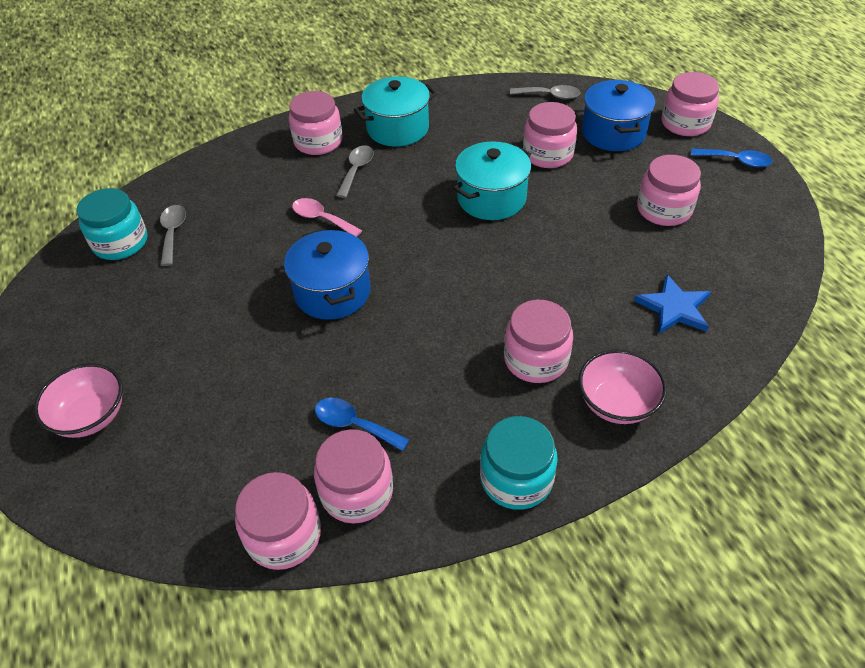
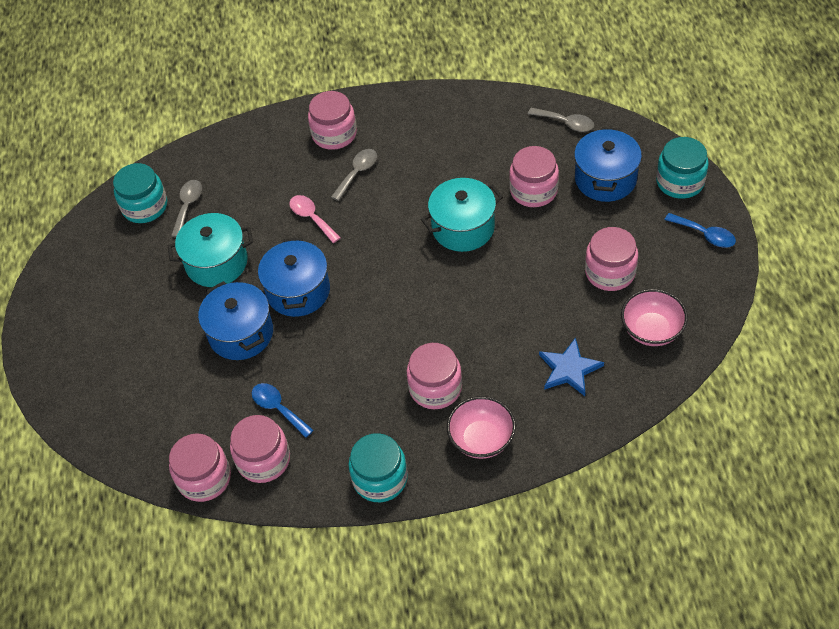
camera: 20 degrees right, 5 degrees up
pink bowl [34,363,123,438] -> pink bowl moved to [621,289,688,346]
turquoise pot [354,76,437,147] -> turquoise pot moved to [168,213,253,287]
pink jar [662,72,719,136] -> turquoise jar [656,137,709,199]
none -> blue pot [198,281,273,360]

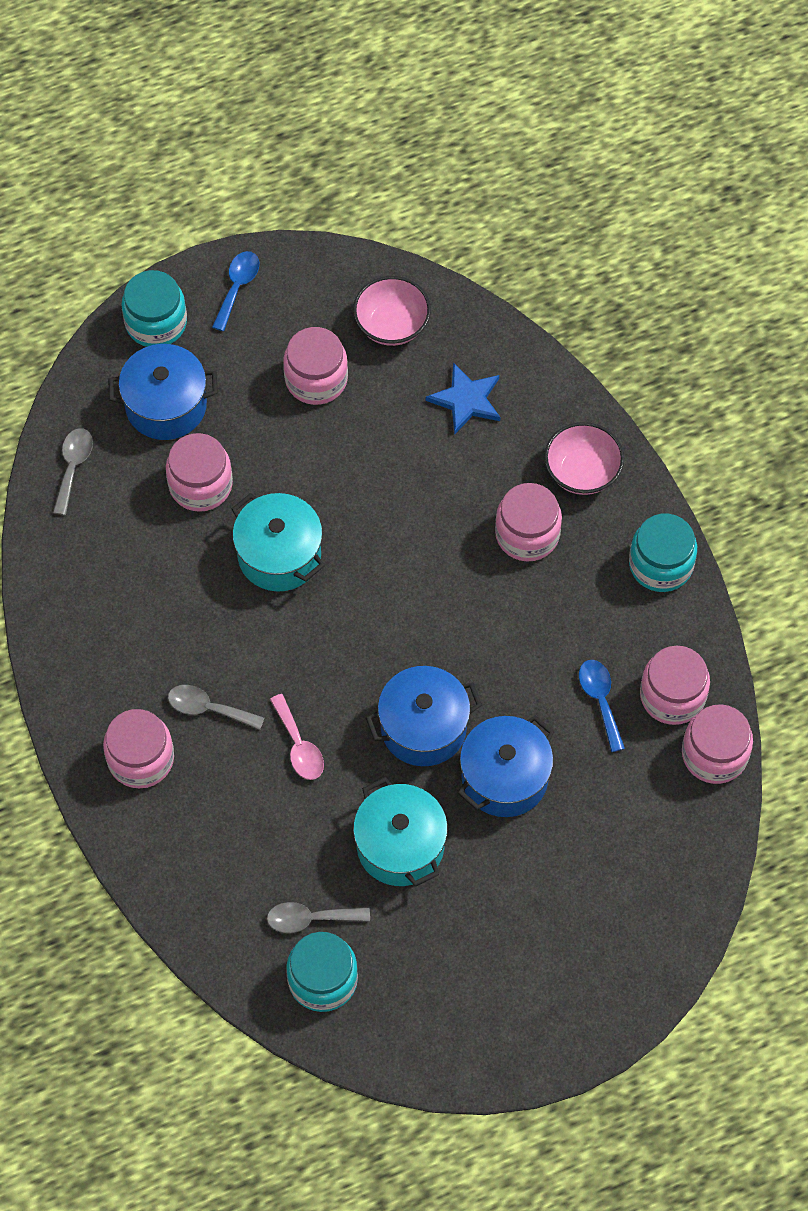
camera: 110 degrees left, 10 degrees up
blue spoon [252,383,314,438] -> blue spoon turned 135 degrees clockwise [579,660,625,752]
pink spoon [289,195,341,243] -> pink spoon turned 60 degrees counterclockwise [270,694,324,780]

